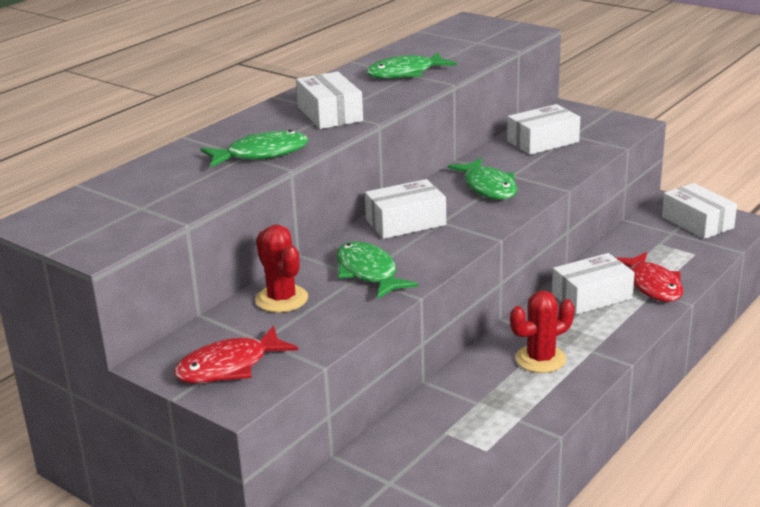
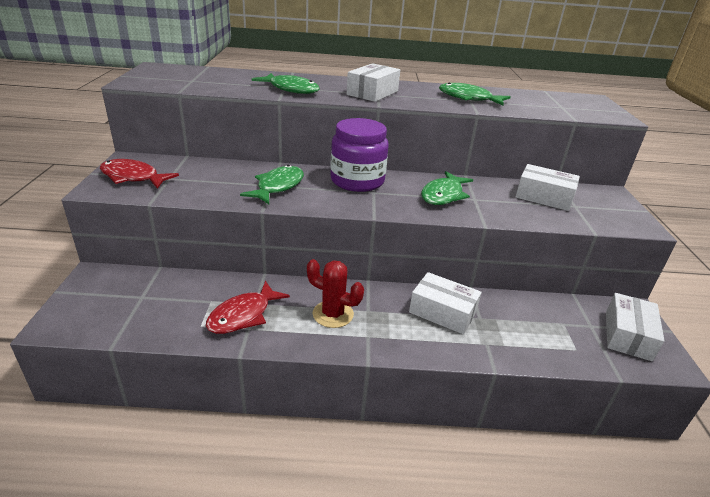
camera: 50 degrees right, 5 degrees up
red cactus [255,224,308,313] -> none
white box [365,179,446,239] -> purple jar [330,118,389,192]
red fish [616,252,683,302] -> red fish moved to [206,281,290,334]

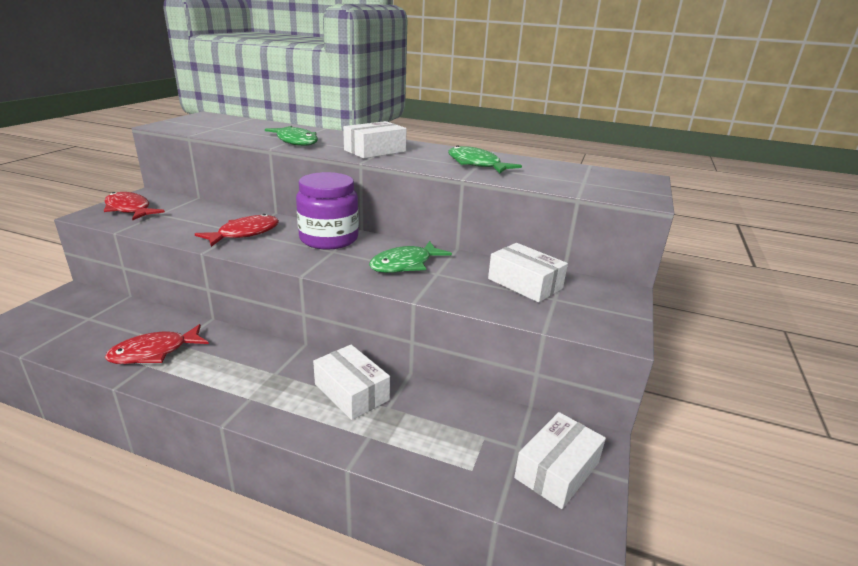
camera: 20 degrees right, 5 degrees down
green fish [240,165,304,204] -> red fish [195,214,279,247]
red cactus [307,259,364,328] -> none

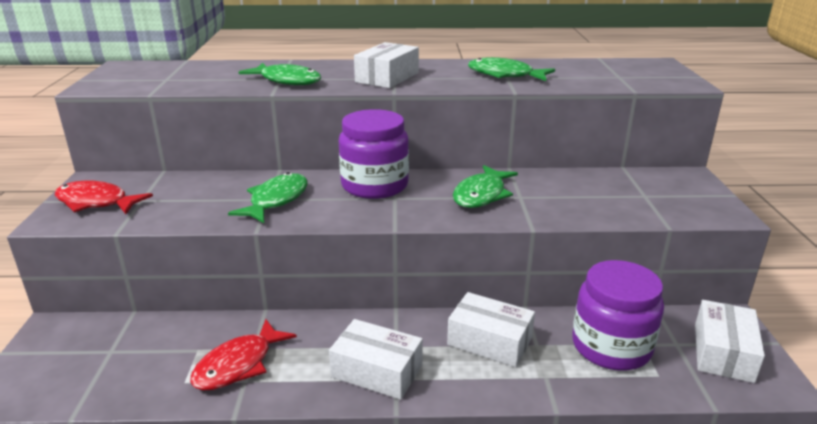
camera: 20 degrees left, 0 degrees up
red fish [195,214,279,247] -> green fish [228,172,307,223]
white box [488,243,568,302] -> white box moved to [329,319,423,400]
none -> purple jar [572,260,664,371]

